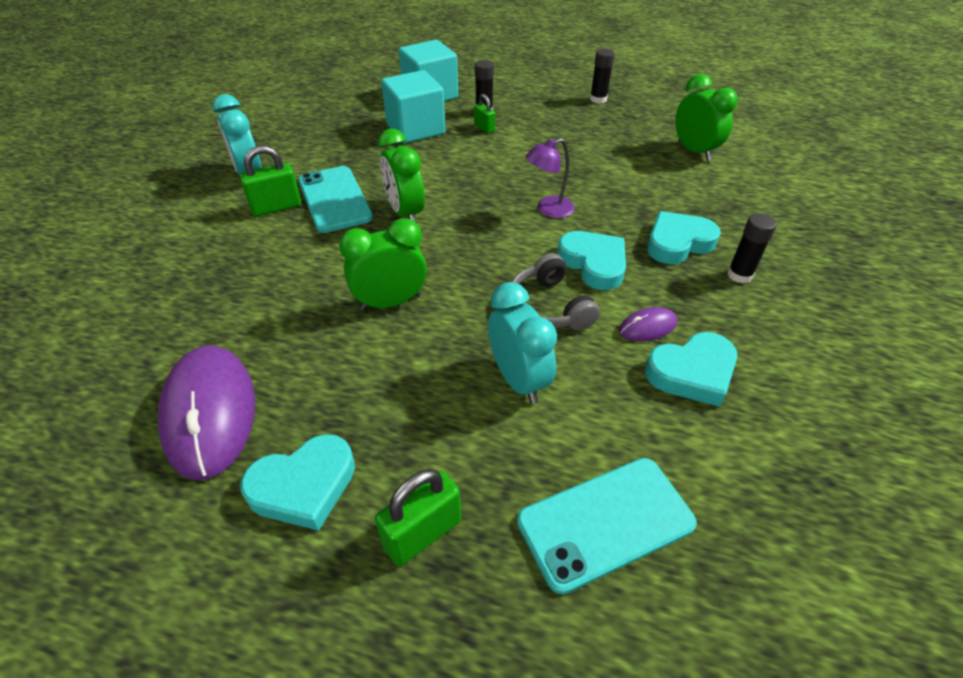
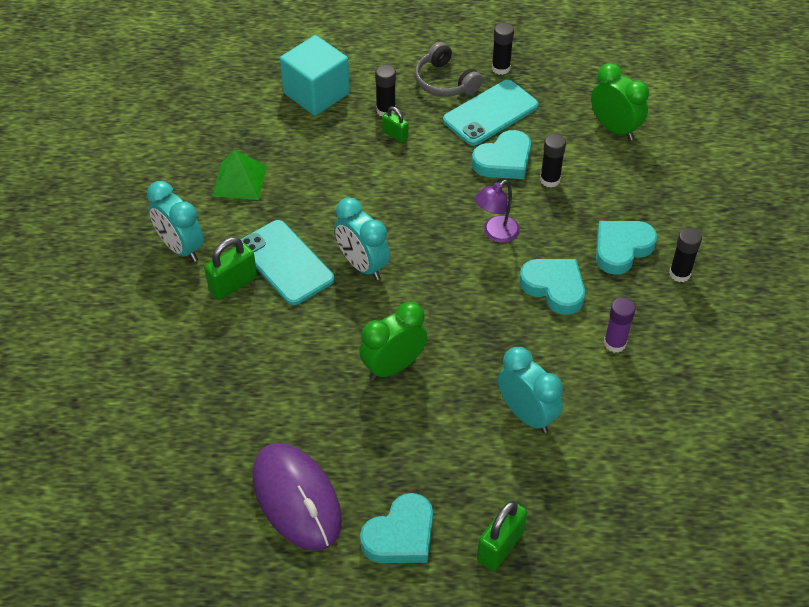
camera: 15 degrees left, 5 degrees up
green clock [378,129,425,222] -> turquoise clock [334,198,390,280]
turquoise cube [381,70,445,143] -> none
grey headphones [511,253,600,331] -> grey headphones moved to [415,42,483,96]
turquoise phone [517,458,697,594] -> turquoise phone moved to [443,80,538,146]
purple mouse [619,307,677,342] -> purple glue stick [604,298,635,353]
turquoise heart [645,332,737,407] -> turquoise heart moved to [472,130,531,179]
none -> green pyramid [212,150,267,200]
none -> black glue stick [540,134,566,187]

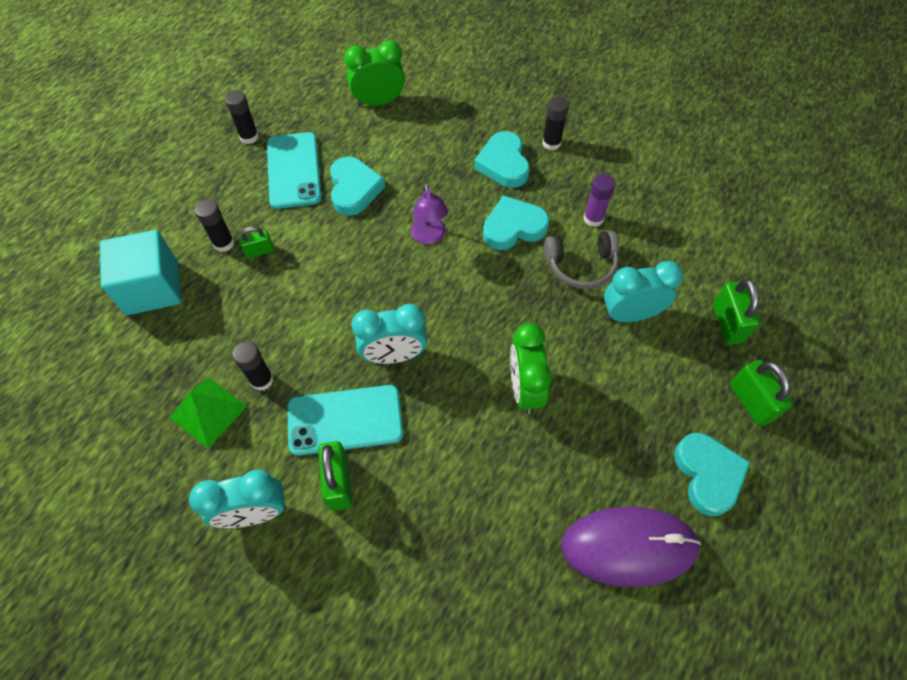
camera: 60 degrees left, 10 degrees up
grey headphones [415,42,483,96] -> grey headphones moved to [544,231,619,289]
black glue stick [540,134,566,187] -> black glue stick moved to [232,342,273,391]
none -> green padlock [712,279,760,345]

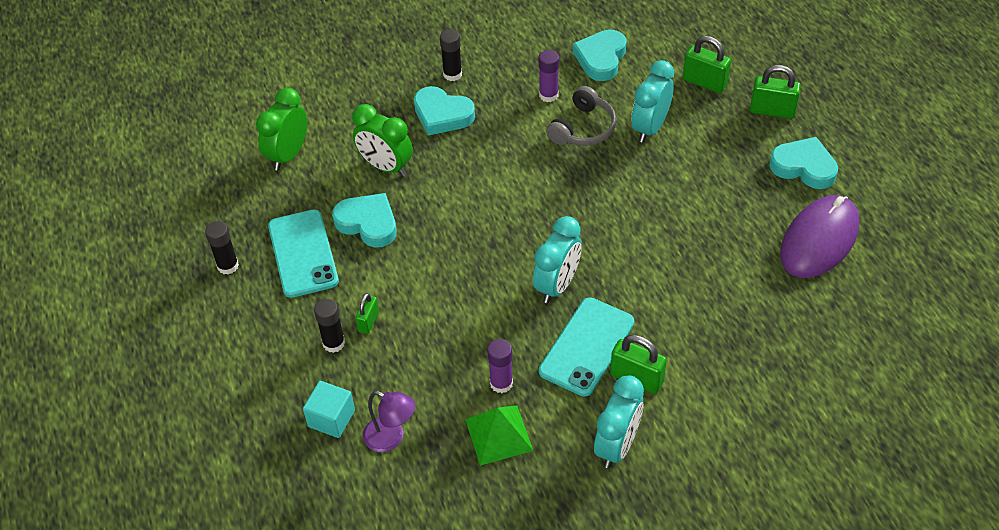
camera: 50 degrees left, 10 degrees down
turquoise cube [100,230,181,315] -> turquoise cube [303,381,355,438], size x0.60
black glue stick [232,342,273,391] -> purple glue stick [487,339,513,393]
turquoise phone [267,132,322,209] -> turquoise phone turned 45 degrees clockwise [268,209,339,298]
purple lamp [411,183,448,245] -> purple lamp moved to [363,391,415,452]
turquoise heart [483,195,549,250] -> turquoise heart moved to [573,30,627,81]
green clock [510,323,552,414] -> green clock moved to [352,104,413,176]

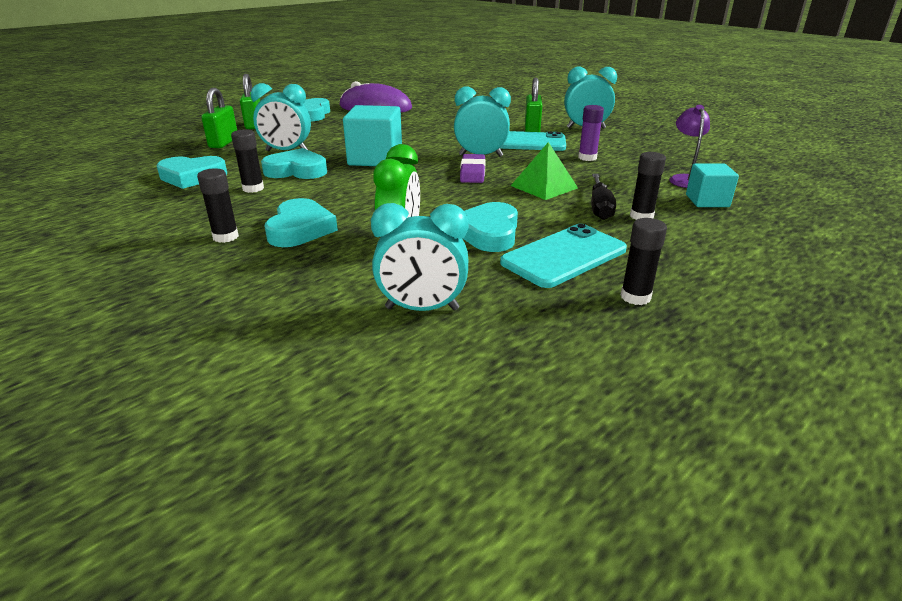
camera: 115 degrees left, 20 degrees down
green clock [256,88,307,171] -> turquoise clock [371,203,469,311]
green padlock [355,293,379,334] -> black screwdriver [591,174,616,220]
green pyramid [465,405,533,466] -> green pyramid moved to [511,142,578,200]
purple glue stick [539,50,559,102] -> black glue stick [231,129,264,193]
grey headphones [546,86,616,146] -> turquoise heart [261,148,327,179]
none -> turquoise cube [343,105,402,166]
none -> purple eraser [460,154,486,183]

